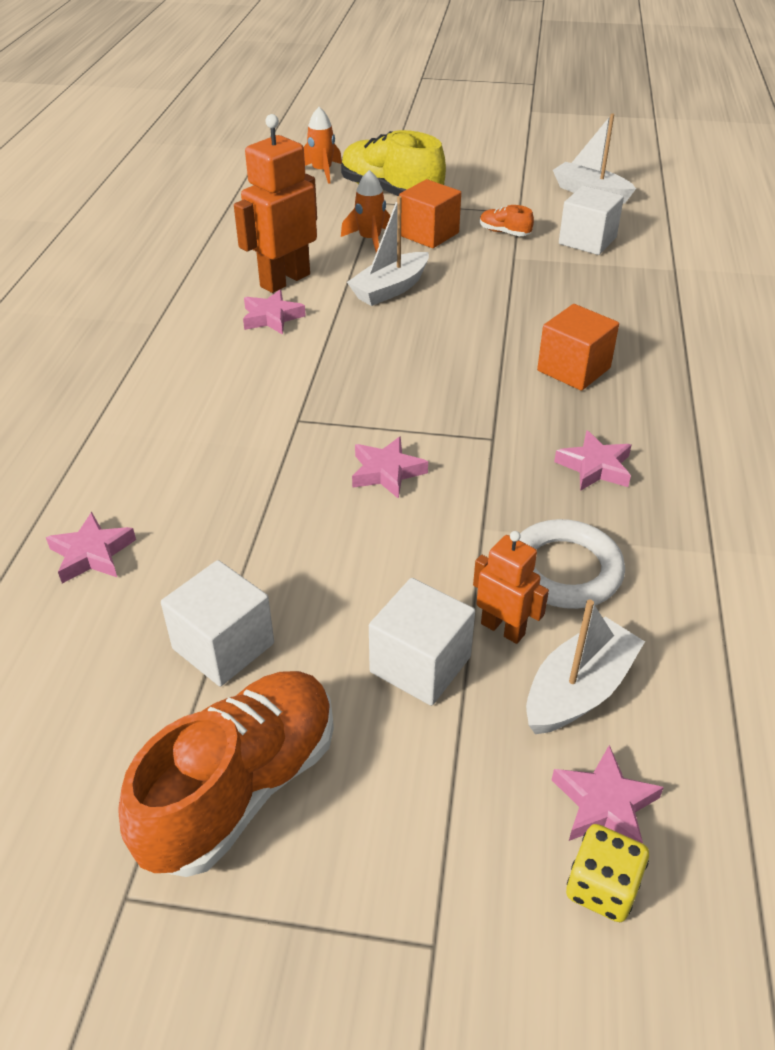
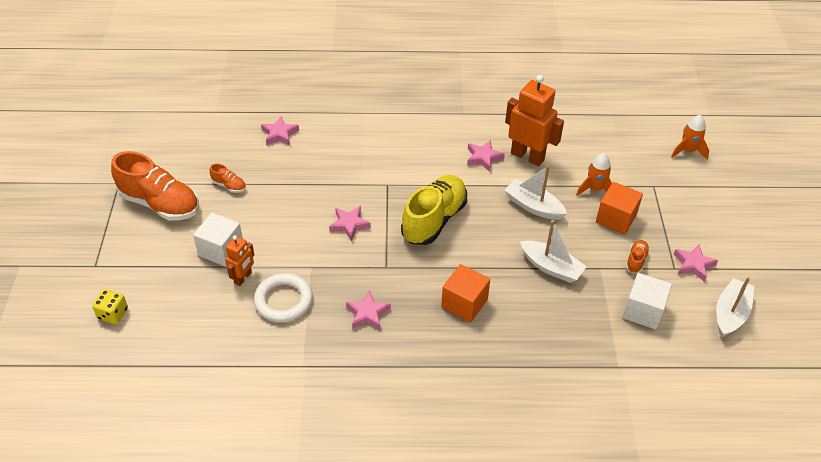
camera: 80 degrees right, 5 degrees up
white cube [161,560,274,686] -> orange shoe [210,163,246,193]
yellow shoe [341,130,446,196] -> yellow shoe moved to [401,175,467,245]
white boat [526,599,645,734] -> white boat moved to [520,220,587,283]
pink star [552,745,664,843] -> pink star moved to [674,244,718,282]

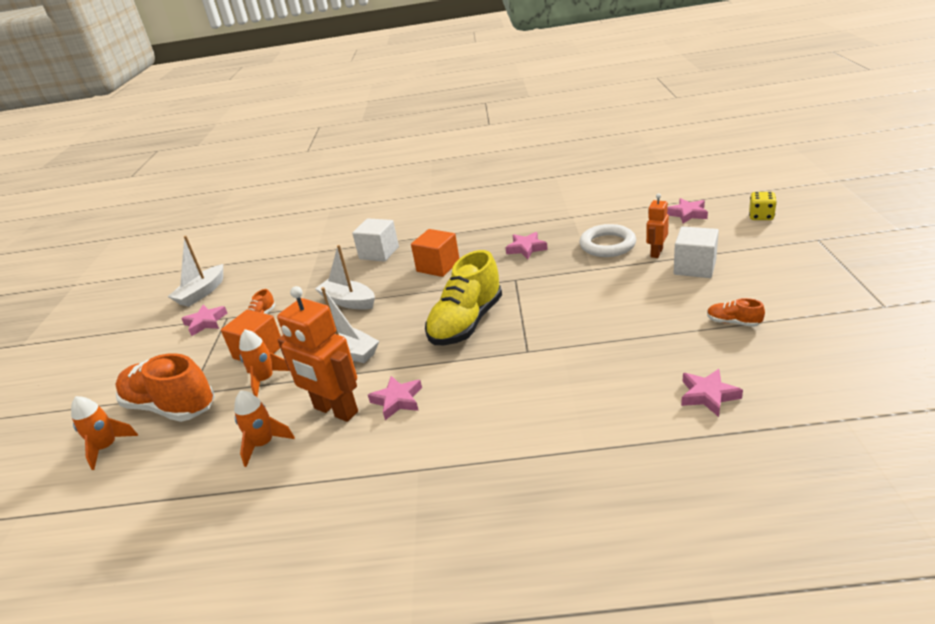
camera: 175 degrees left, 15 degrees down
orange shoe [111,151,199,221] -> orange shoe moved to [115,353,215,422]
pink star [329,206,371,241] -> pink star moved to [667,198,708,224]
white cube [623,273,672,330] -> white cube moved to [352,218,399,262]
none -> orange rocket [234,390,295,467]

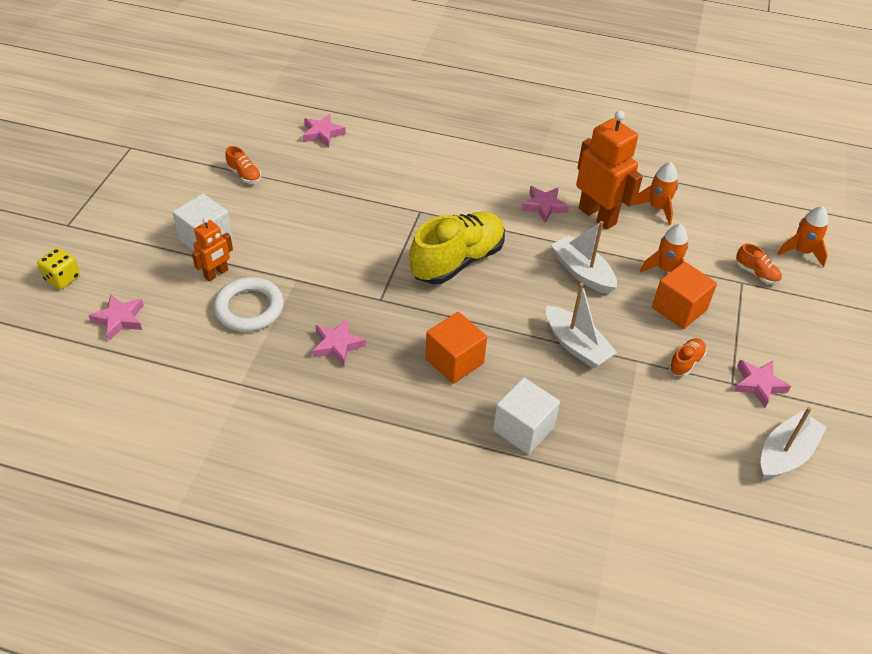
camera: 170 degrees left, 15 degrees up
orange shoe [115,353,215,422] -> orange shoe [736,243,782,284], size x0.43

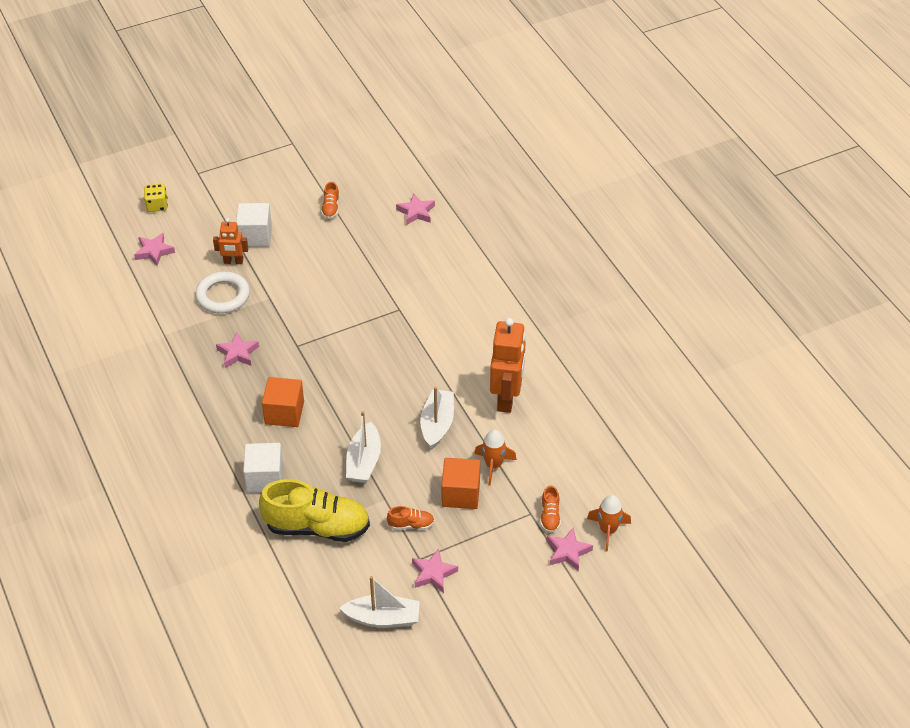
camera: 50 degrees right, 0 degrees up
yellow shoe [410,212,505,284] -> yellow shoe moved to [259,479,370,542]
pink star [521,186,569,223] -> pink star moved to [547,528,593,571]
orange rocket [632,162,678,225] -> none

